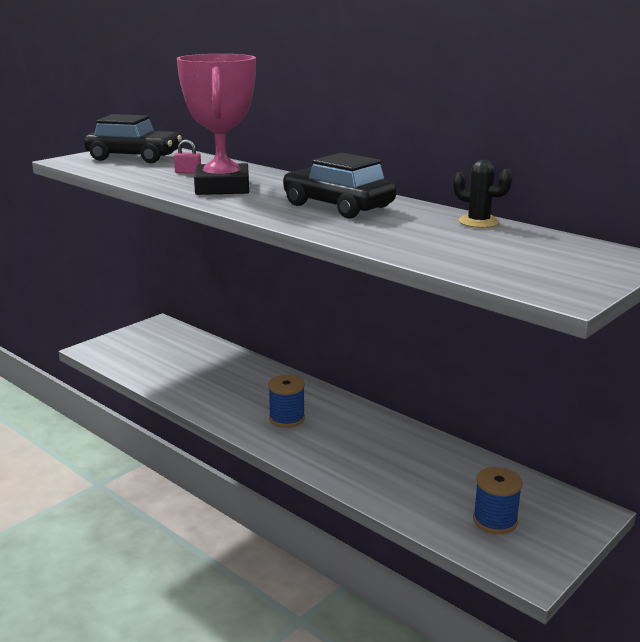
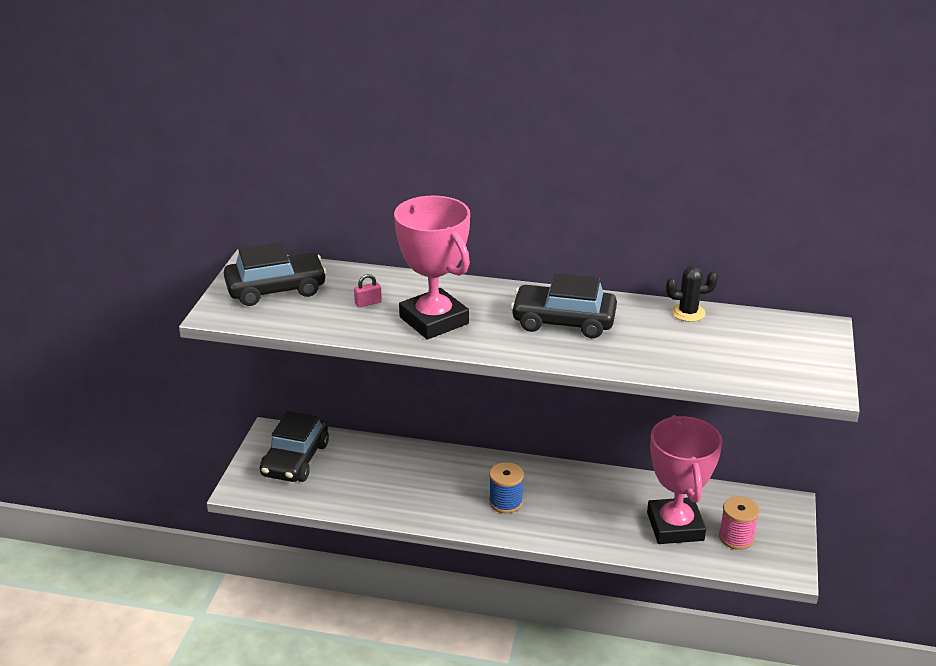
camera: 30 degrees left, 10 degrees up
blue spool [473,467,523,534] -> pink spool [719,496,759,550]
none -> black car [260,411,329,482]
none -> pink trophy [647,415,723,544]

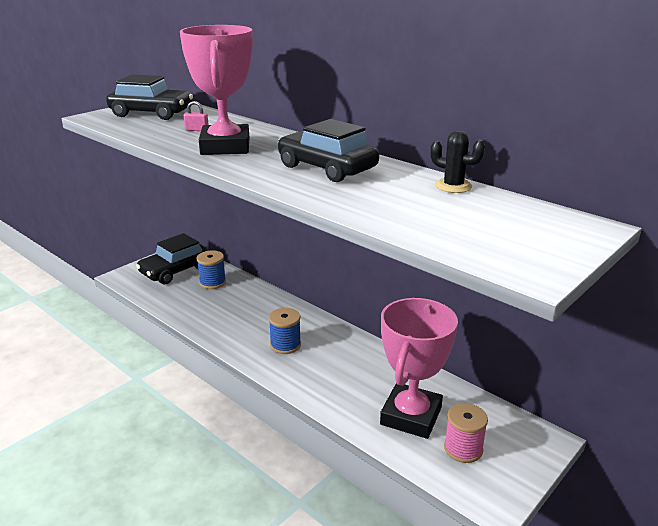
camera: 30 degrees right, 5 degrees down
none -> blue spool [197,250,226,289]

